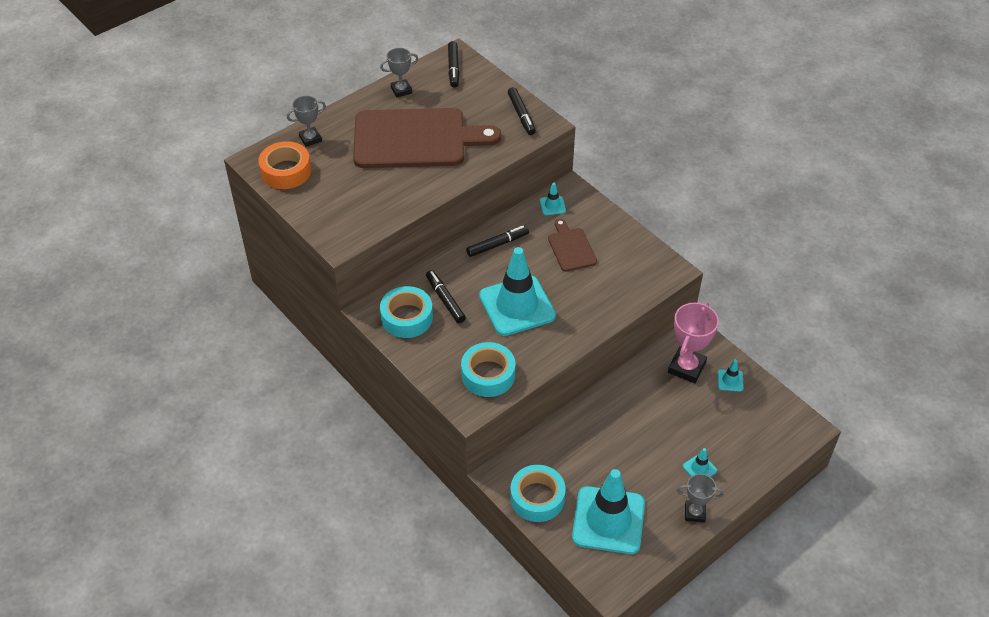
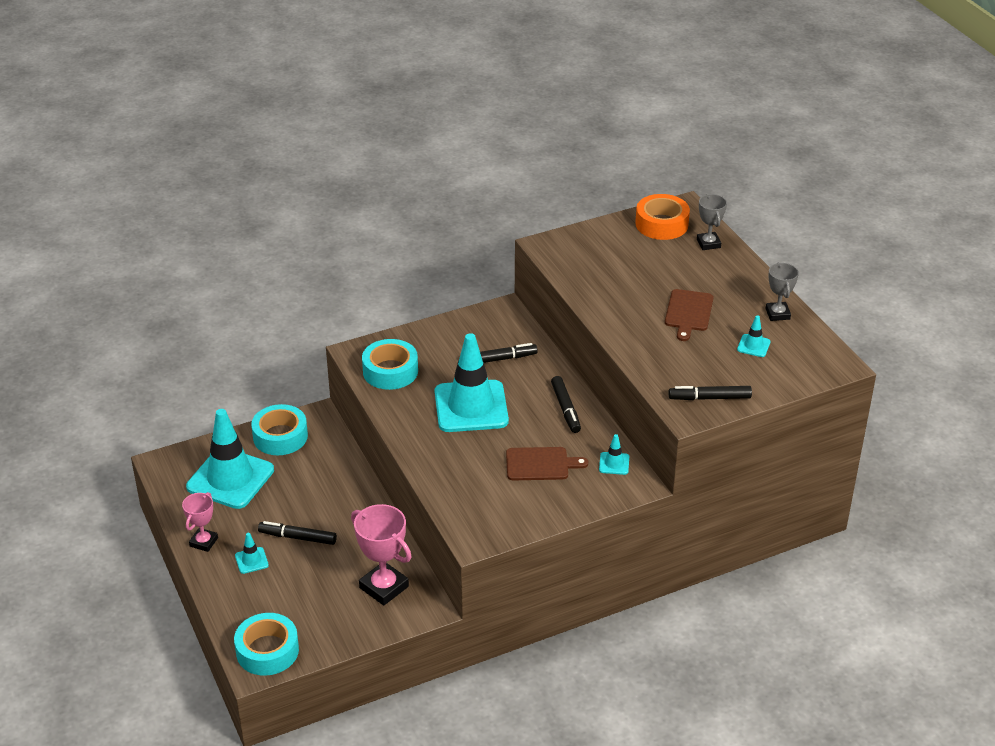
camera: 105 degrees right, 10 degrees down
brown cutting board [353,108,501,168] -> brown cutting board [665,289,714,341], size x0.46
turquoise tape [380,286,433,338] -> turquoise tape moved to [234,613,299,676]
black marker [448,41,459,88] -> black marker moved to [258,521,337,545]
grey trophy [677,474,724,523] -> pink trophy [182,492,218,552]
turquoise traffic cone [718,360,744,392] -> turquoise traffic cone moved to [737,315,770,357]

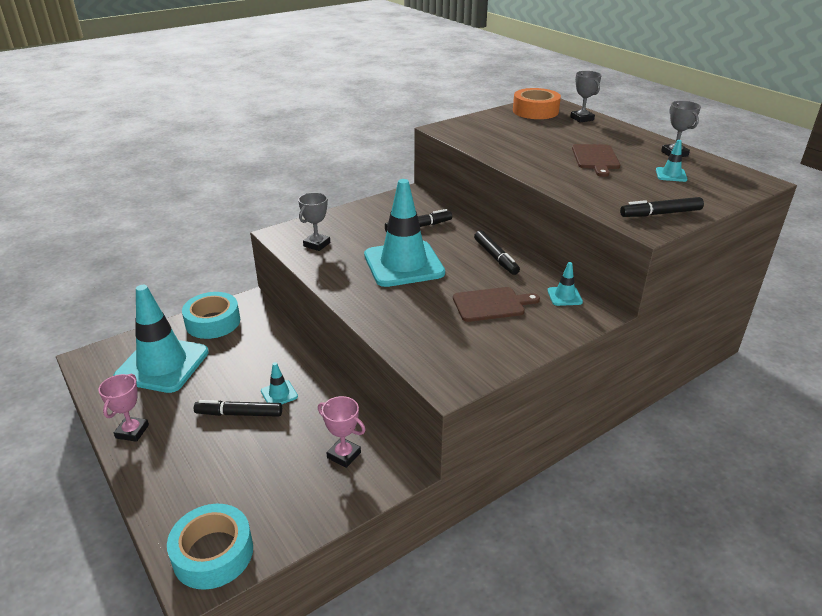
camera: 10 degrees left, 5 degrees down
turquoise traffic cone [235,533,269,574] -> turquoise traffic cone moved to [261,362,298,404]
pink trophy [351,504,412,605] -> pink trophy [318,396,366,468], size x0.61
turquoise tape [362,339,418,390] -> grey trophy [298,192,330,251]

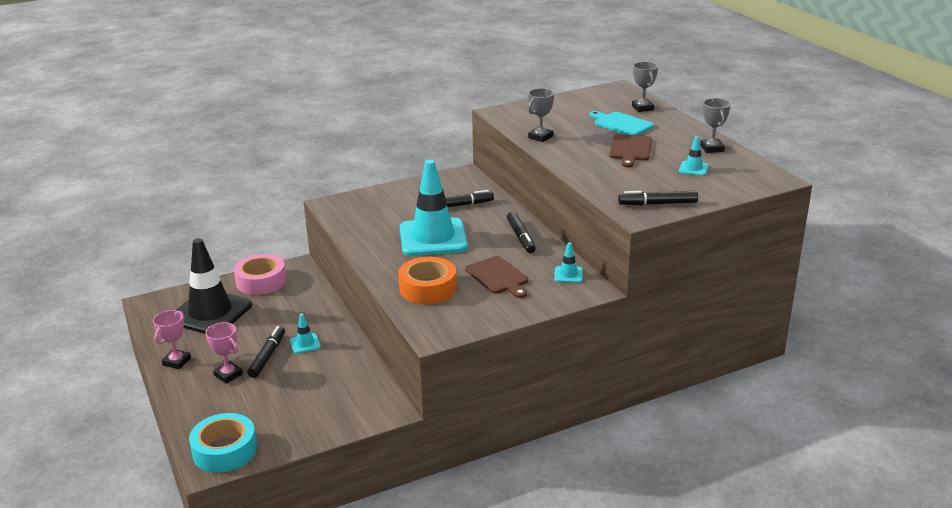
camera: 10 degrees right, 5 degrees down
turquoise traffic cone [113,285,209,393] -> black traffic cone [176,238,252,334]
turquoise tape [182,292,240,339] -> pink tape [234,254,286,295]
black marker [194,400,282,417] -> black marker turned 90 degrees clockwise [247,326,285,378]
grey trophy [298,192,330,251] -> grey trophy moved to [528,88,554,142]
pink trophy [318,396,366,468] -> pink trophy moved to [205,322,243,384]
brown cutting board [453,287,540,322] -> brown cutting board turned 60 degrees clockwise [465,256,528,298]
orange tape [513,88,561,119] -> orange tape moved to [398,257,457,304]
none -> turquoise cutting board [589,111,654,135]

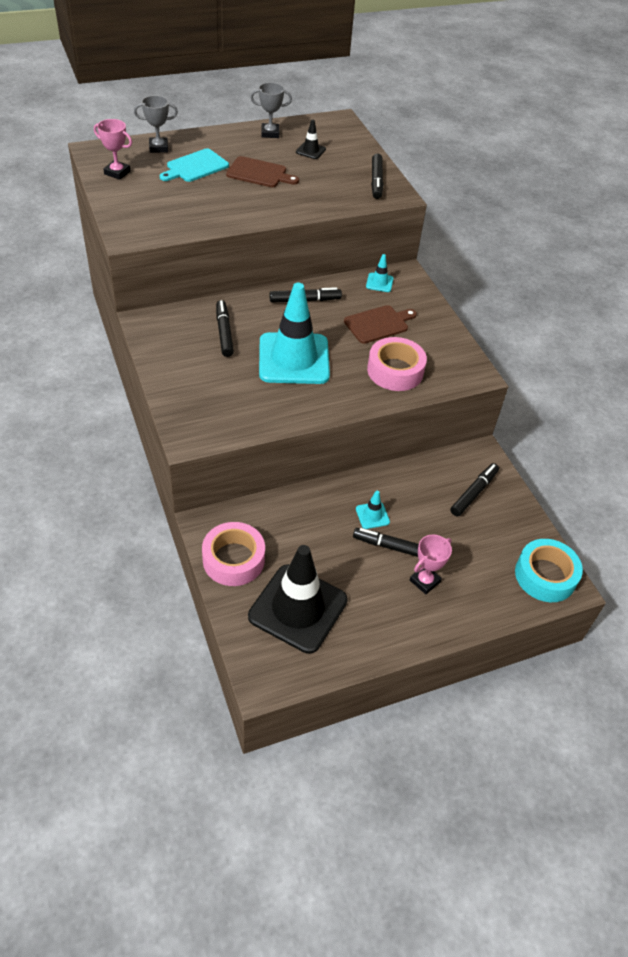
camera: 90 degrees left, 20 degrees up
pink trophy [153,310,191,369] -> pink trophy moved to [94,119,132,180]
orange tape [398,257,457,304] -> pink tape [367,337,427,391]
grey trophy [528,88,554,142] -> none
turquoise traffic cone [679,136,709,176] -> black traffic cone [296,120,326,159]
none -> black marker [450,463,499,517]

